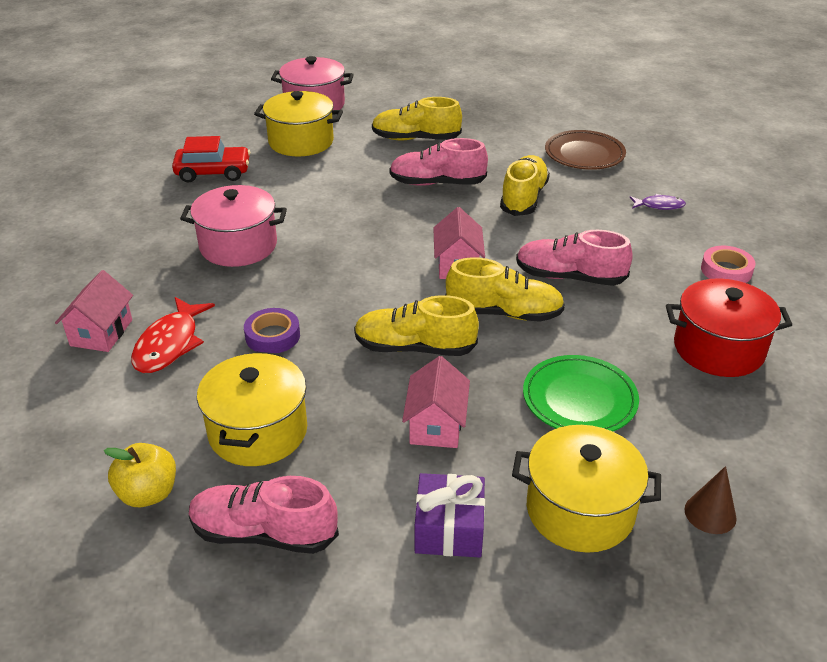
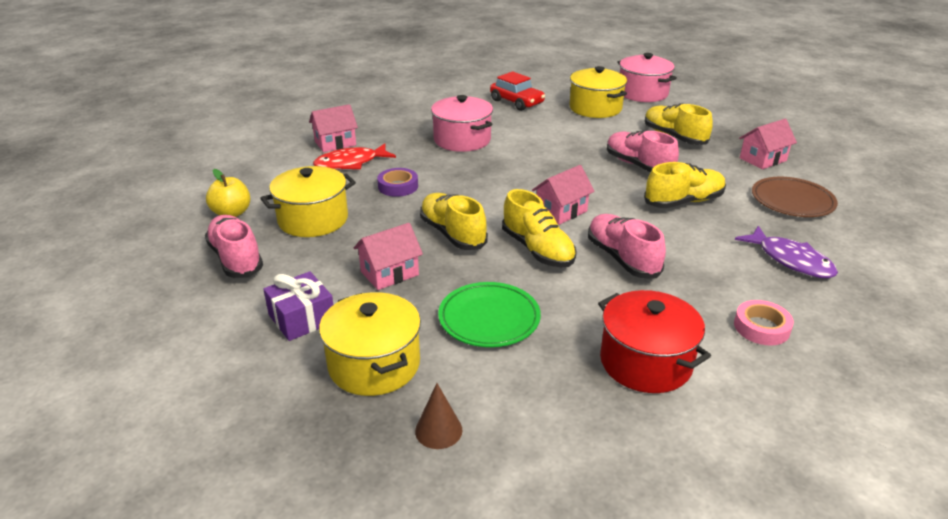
camera: 50 degrees right, 5 degrees down
purple fish [630,194,686,210] -> purple fish [735,226,838,278], size x1.77
none -> pink house [739,119,797,169]

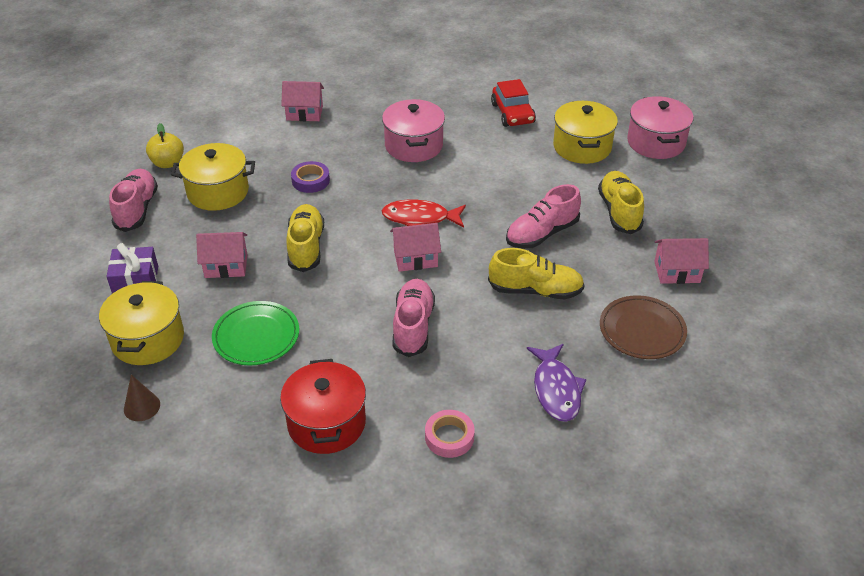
camera: 30 degrees right, 10 degrees up
red fish [313,144,396,170] -> red fish moved to [382,200,466,227]
yellow shoe [502,189,577,267] -> none
pink shoe [607,130,679,173] -> pink shoe turned 120 degrees counterclockwise [506,184,581,249]

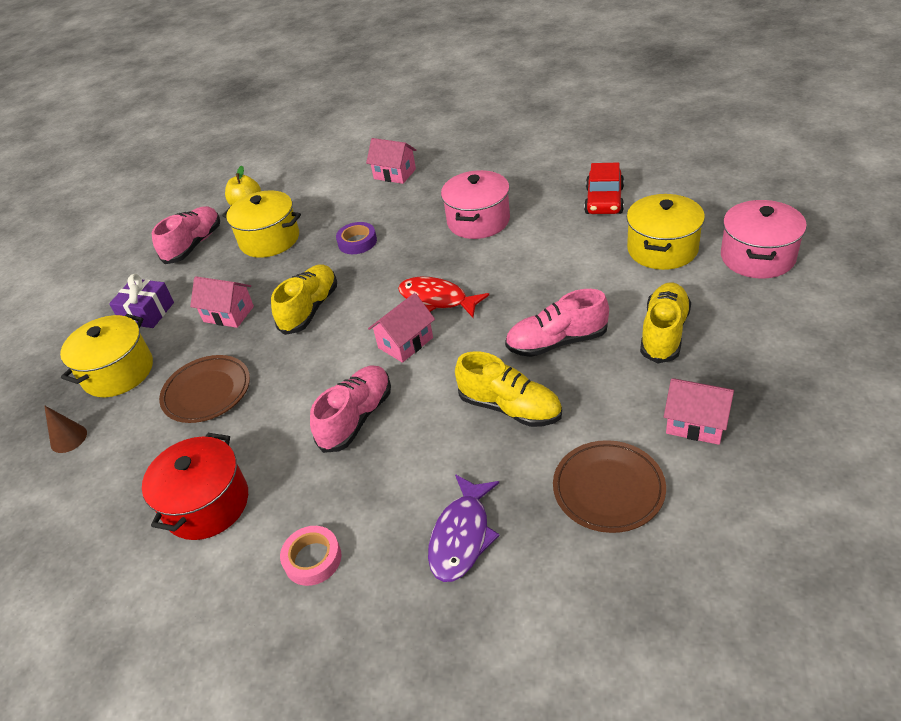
camera: 30 degrees right, 0 degrees up
green plate [212,301,299,365] -> brown plate [159,355,250,423]
pink house [390,223,441,272] -> pink house turned 60 degrees counterclockwise [368,293,435,363]

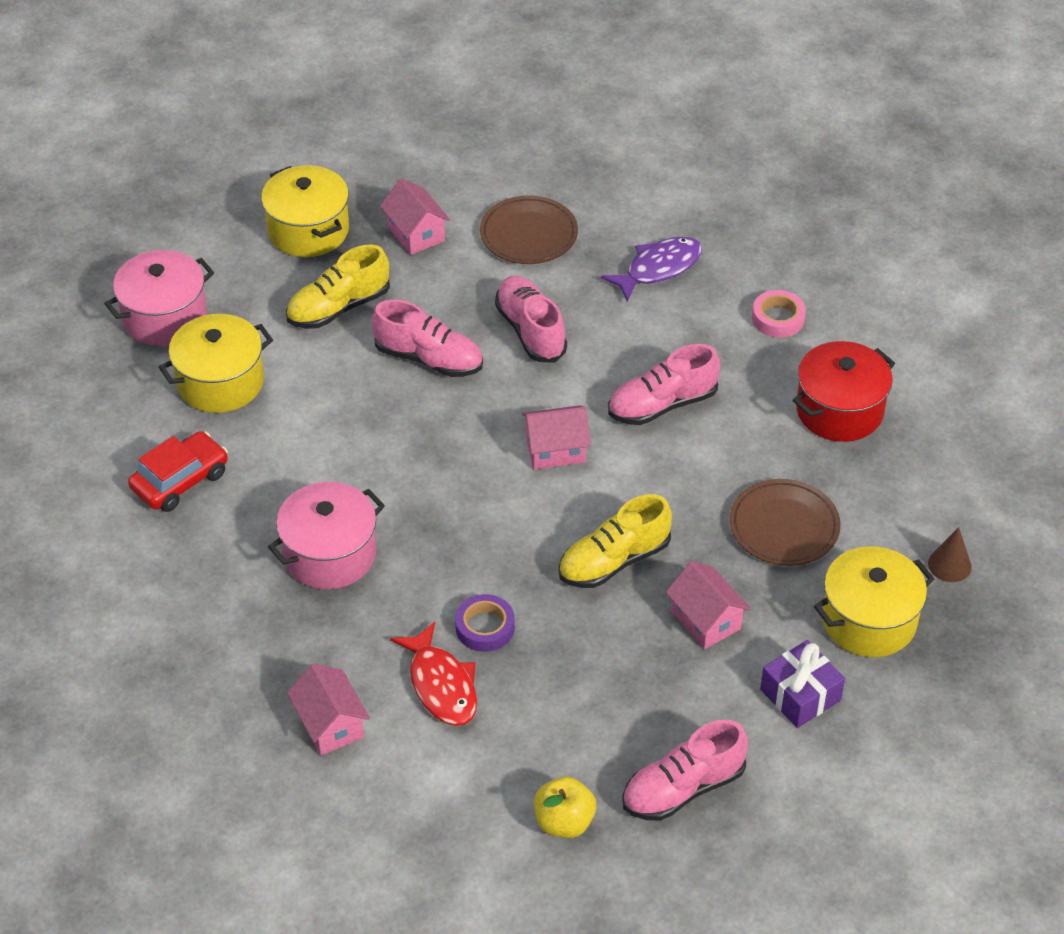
camera: 150 degrees left, 5 degrees up
yellow pot [222,190,301,258] -> yellow pot moved to [261,165,349,257]
red fish [398,277,489,318] -> red fish moved to [390,622,477,726]
yellow shoe [455,351,562,427] -> pink shoe [495,276,567,362]

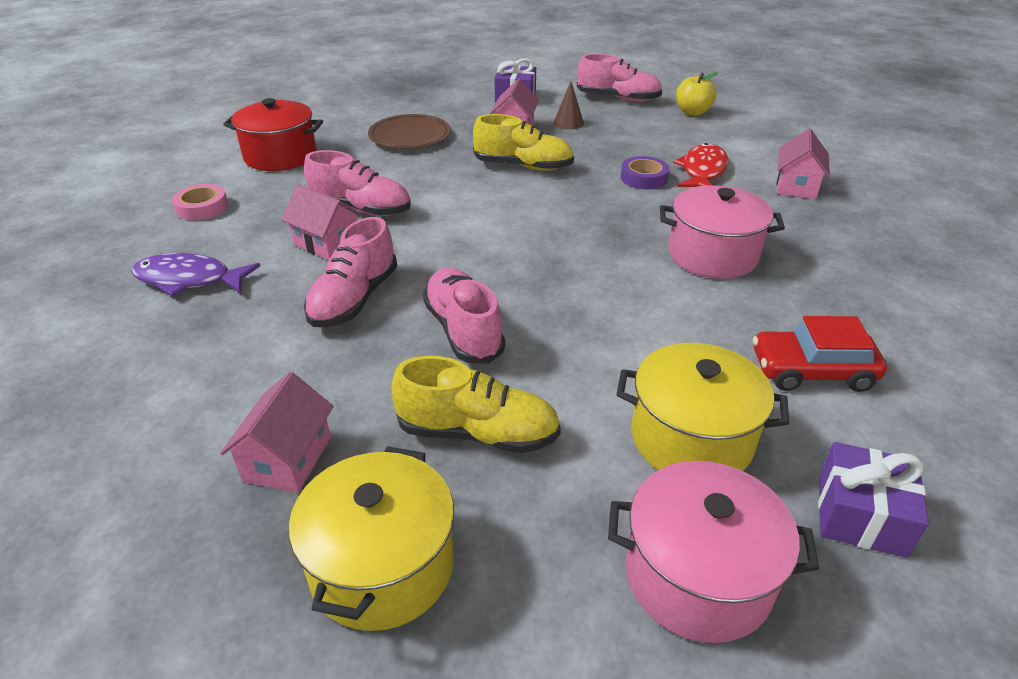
camera: 135 degrees left, 10 degrees down
brown plate [480,195,578,264] -> none
pink house [522,405,591,470] -> pink house moved to [281,184,363,260]
yellow pot [814,546,934,657] -> none
brown cone [928,527,972,582] -> brown cone moved to [553,81,584,129]
none -> purple gift [818,442,929,558]

